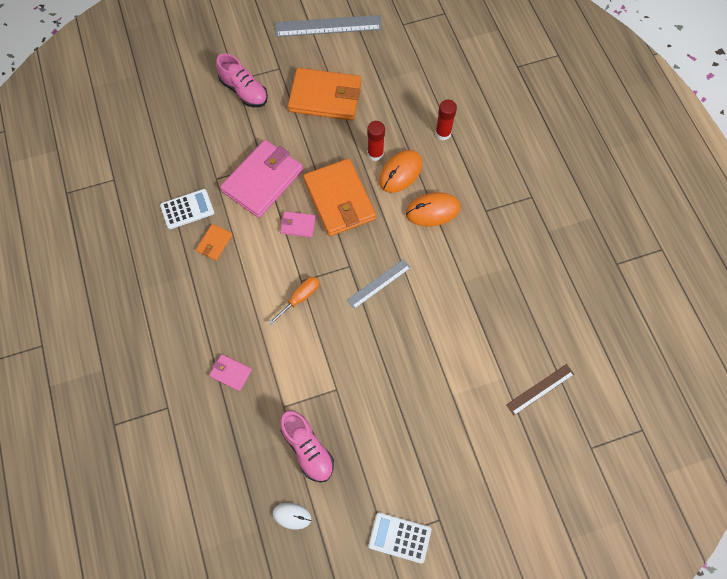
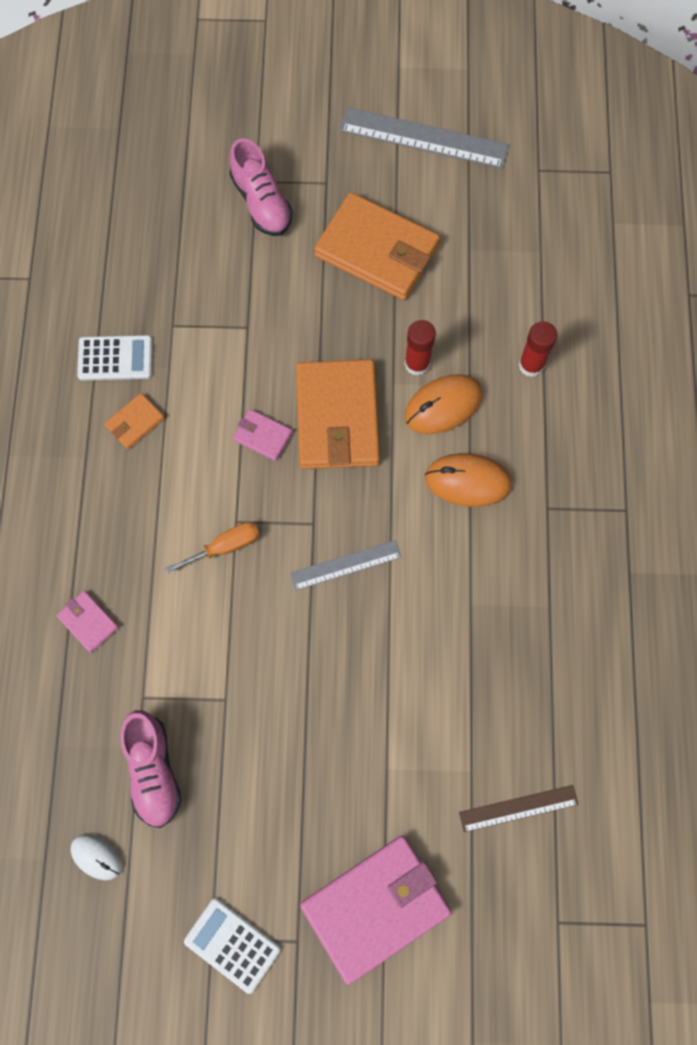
camera: 20 degrees right, 5 degrees up
pink wallet [220,140,303,218] -> pink wallet moved to [300,836,451,985]

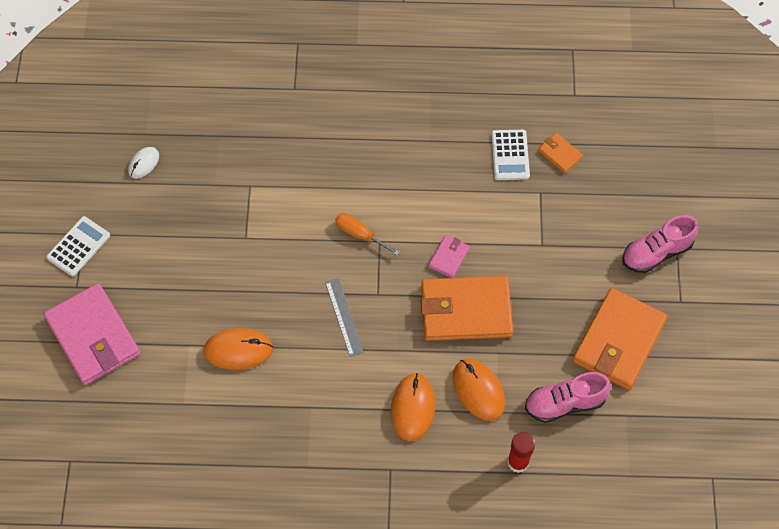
camera: 90 degrees right, 10 degrees down
pink wallet [56,591,119,653] -> none
orange wallet [104,393,165,449] -> orange wallet moved to [538,133,583,173]
pink shoe [120,710,182,828] -> pink shoe moved to [525,372,611,423]
orange screwdriver [166,522,259,574] -> orange screwdriver turned 150 degrees clockwise [335,213,400,256]
grey ruler [340,107,509,169] -> none
red glue stick [404,320,436,376] -> none
brown ruler [459,785,579,832] -> none
none -> orange mouse [203,328,273,370]

